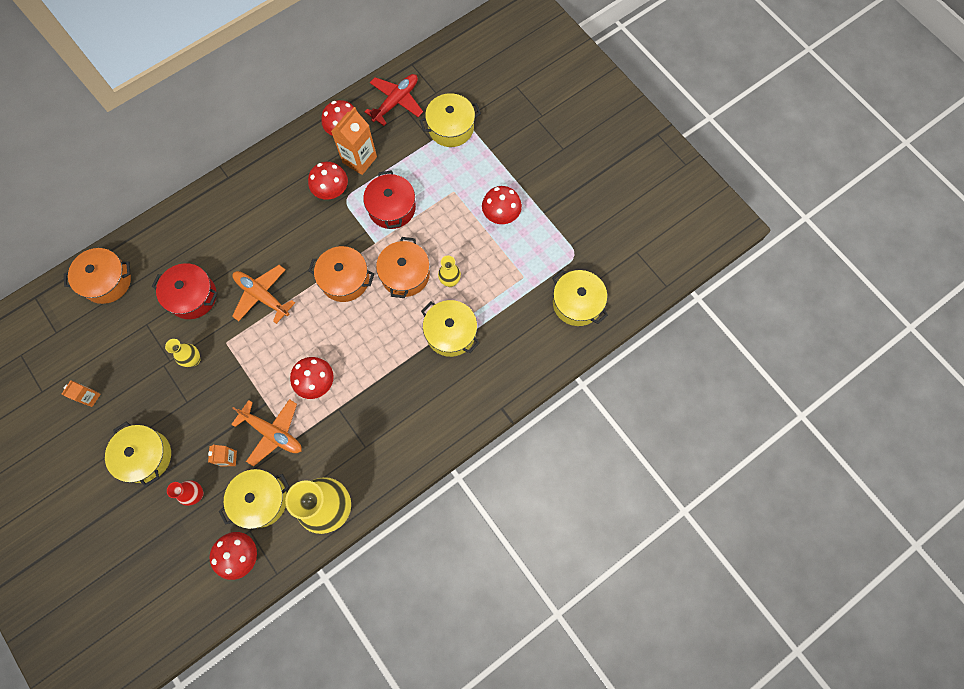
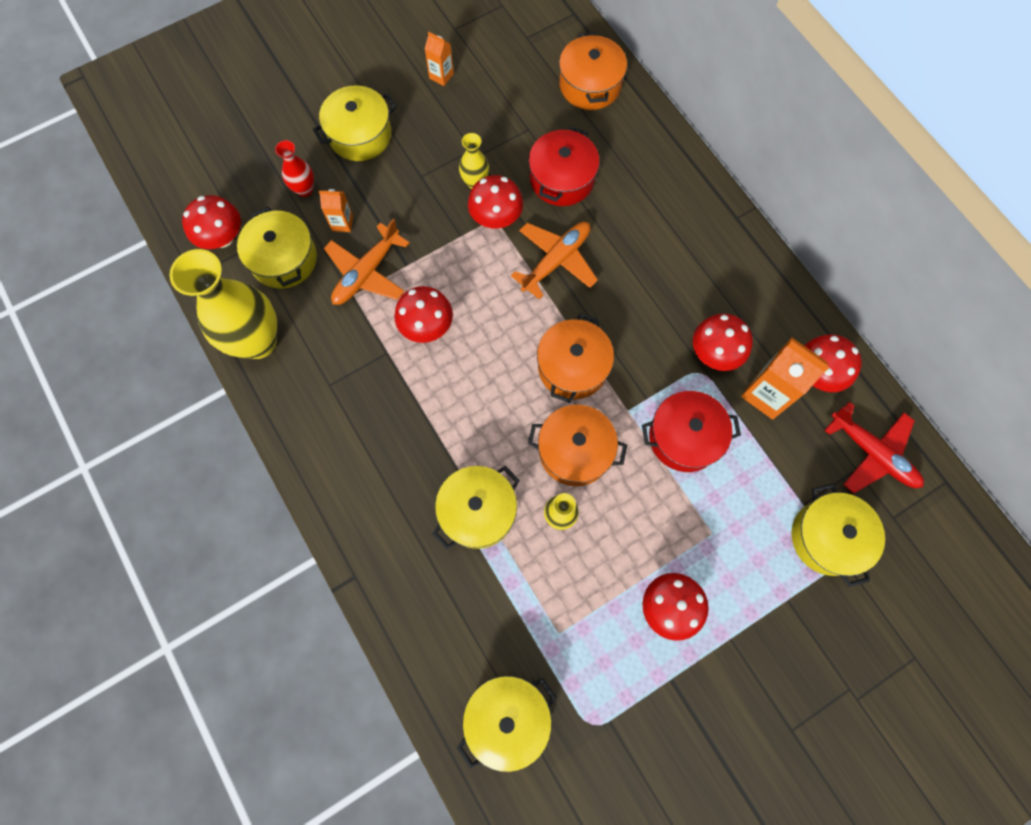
camera: 95 degrees right, 0 degrees up
none -> red mushroom [468,175,523,228]

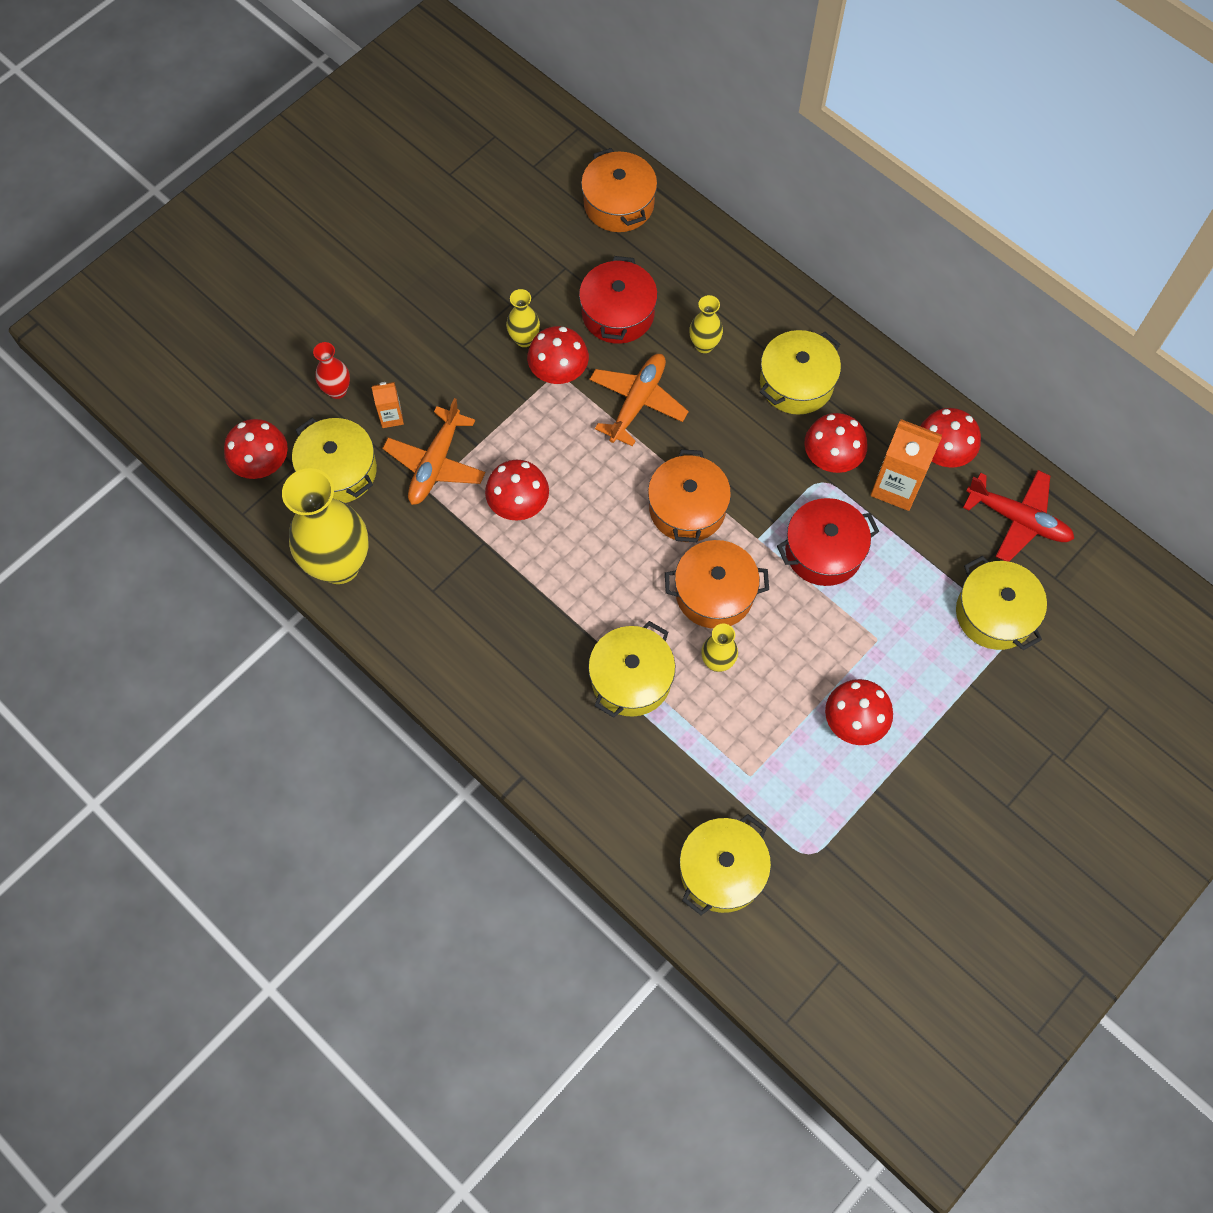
camera: 15 degrees left, 5 degrees down
yellow pot [313,86,397,161] -> yellow pot moved to [760,330,841,415]
orange carton [425,32,454,86] -> none
none -> yellow vase [689,295,723,353]

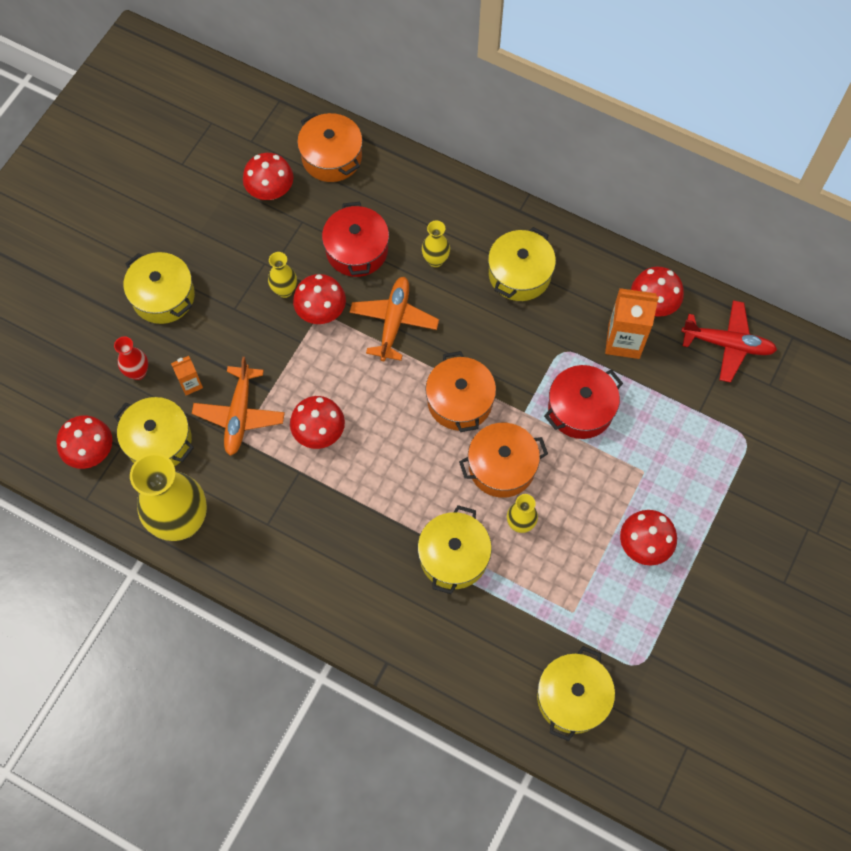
camera: 15 degrees left, 0 degrees up
red mushroom [804,413,868,473] -> red mushroom moved to [243,153,294,200]
yellow pot [956,556,1047,650] -> yellow pot moved to [124,252,195,324]

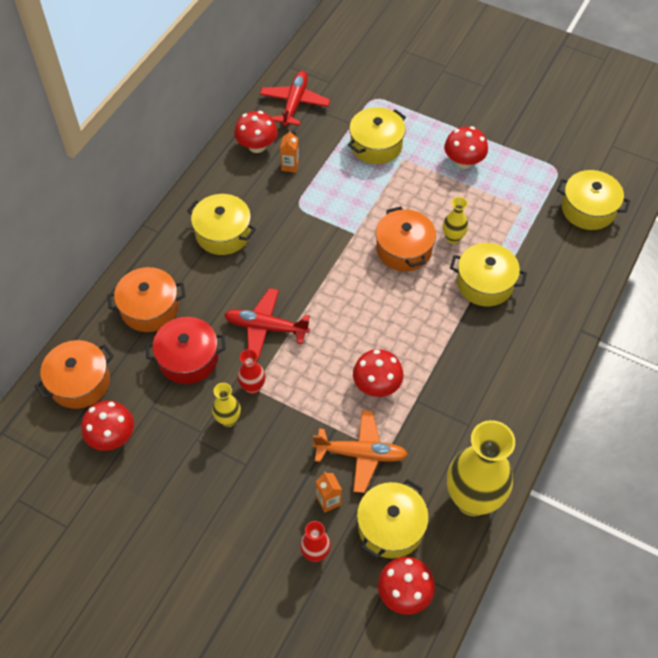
camera: 90 degrees left, 10 degrees down
yellow pot [124,252,195,324] -> yellow pot moved to [348,107,406,164]
red mushroom [293,274,346,324] -> red vase [237,349,265,394]
orange plane [350,277,439,361] -> red plane [224,288,310,359]
yellow vase [422,220,450,267] -> none
orange pot [425,351,496,432] -> orange pot moved to [107,267,185,332]
red pot [544,365,623,439] -> none
orange carton [605,288,659,359] -> orange carton [280,130,299,173], size x0.54

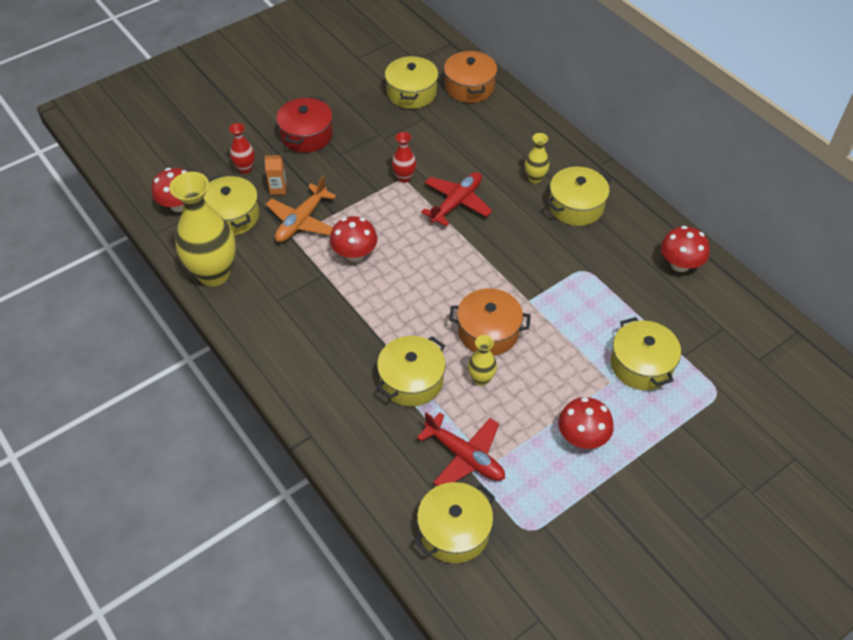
camera: 115 degrees right, 5 degrees down
red mushroom [81,400,134,451] -> yellow pot [385,55,438,109]
orange pot [107,267,185,332] -> none
red pot [146,317,226,384] -> red pot moved to [276,96,333,153]
yellow vase [212,383,241,427] -> yellow vase moved to [525,133,549,184]
red plane [260,71,330,127] -> red plane moved to [417,412,505,486]
orange carton [280,130,299,173] -> none

